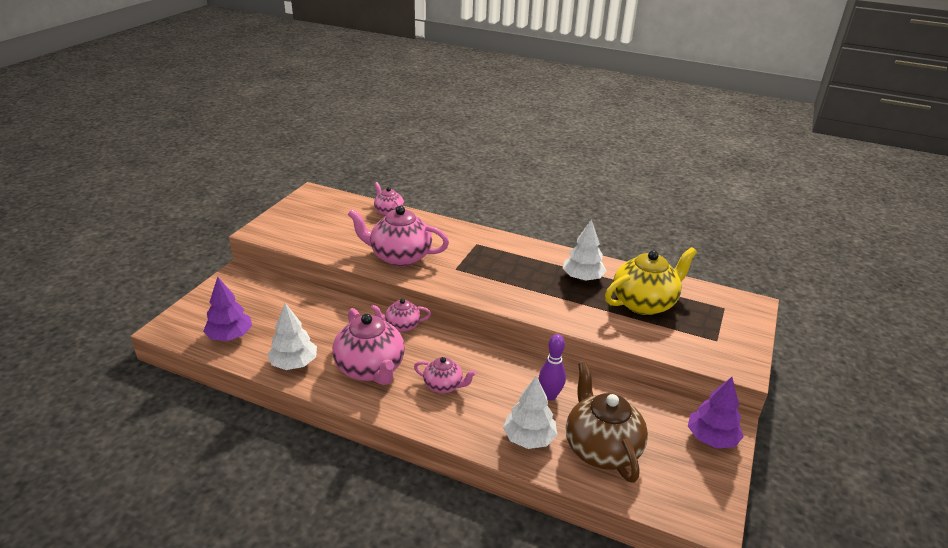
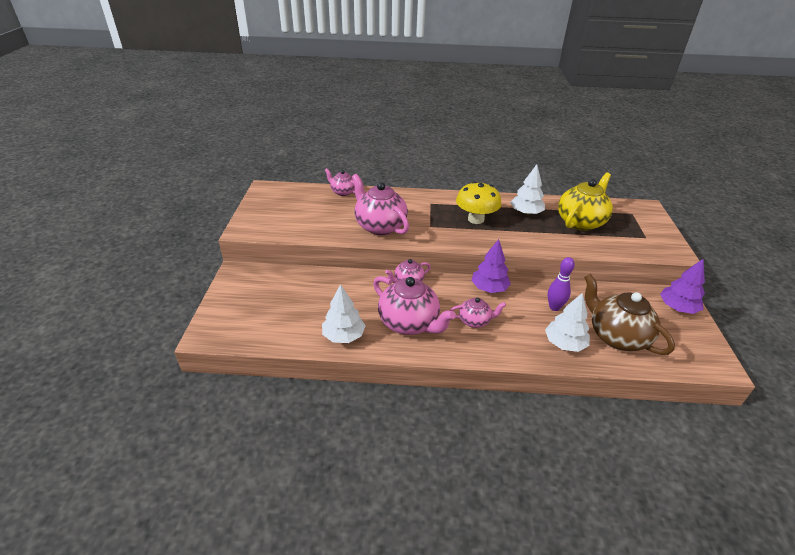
camera: 20 degrees left, 5 degrees up
purple tree [203,276,252,341] -> purple tree moved to [471,239,511,293]
pink teapot [348,206,449,267] -> pink teapot turned 60 degrees clockwise [352,174,409,235]
none -> yellow mushroom [456,181,501,224]

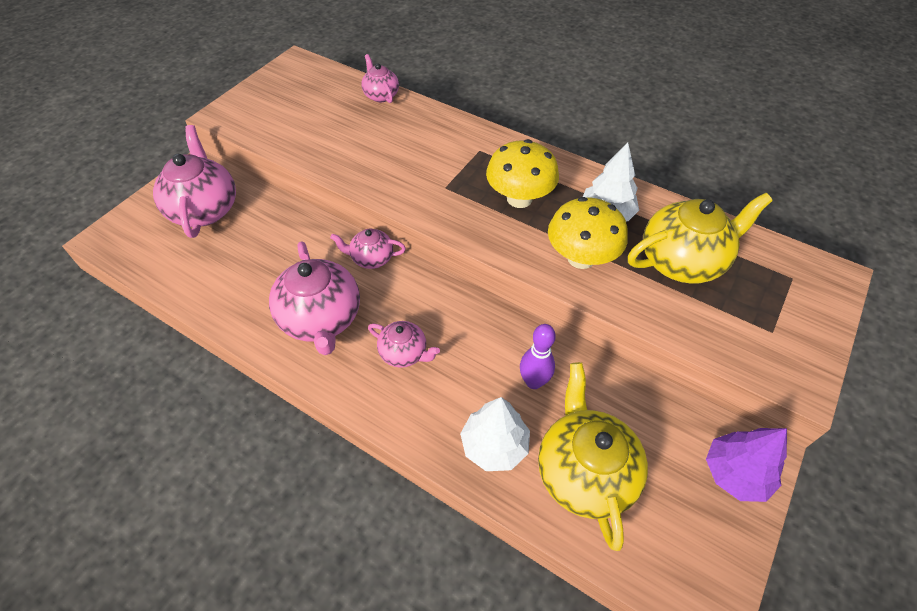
camera: 30 degrees right, 15 degrees up
white tree [322,284,366,343] -> none
pink teapot [352,174,409,235] -> pink teapot moved to [153,125,236,238]
purple tree [471,239,511,293] -> none
brown teapot [584,274,675,355] -> yellow teapot [538,362,648,551]
none -> yellow mushroom [548,197,628,269]

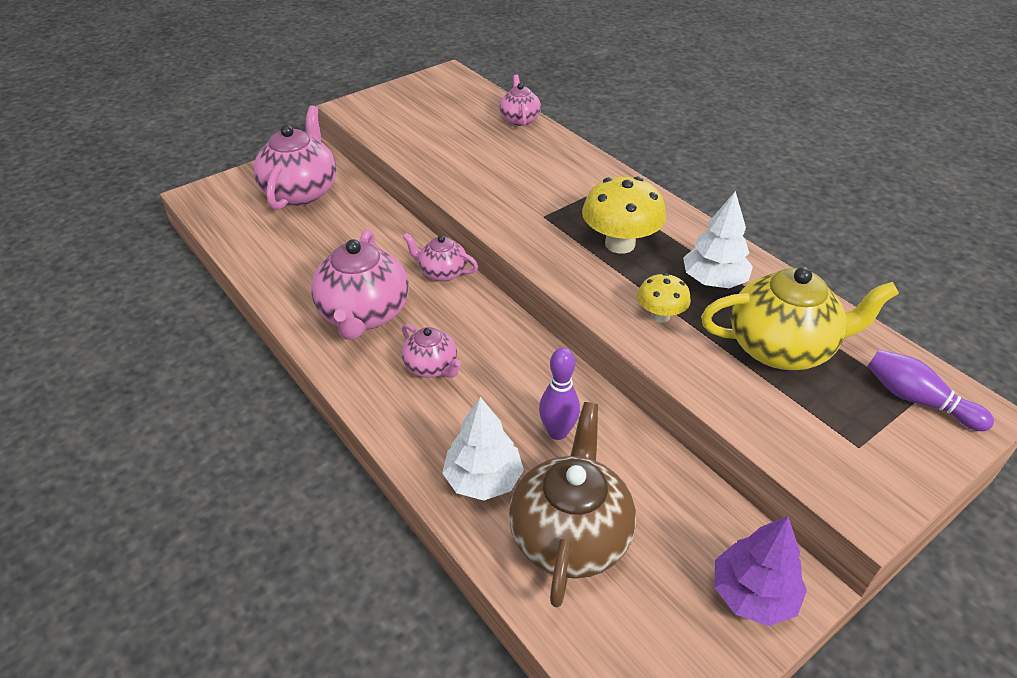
camera: 20 degrees right, 10 degrees down
yellow teapot [538,362,648,551] -> brown teapot [509,402,636,607]
yellow mushroom [548,197,628,269] -> yellow mushroom [637,273,691,323], size x0.58
none -> purple bowling pin [868,350,994,431]

